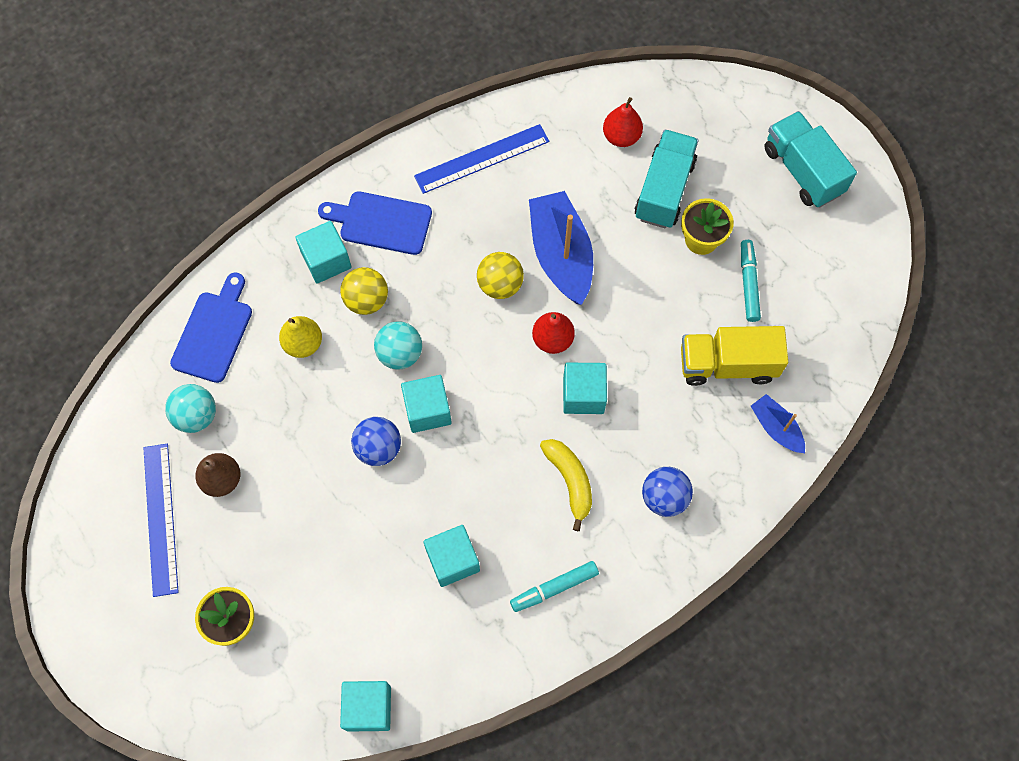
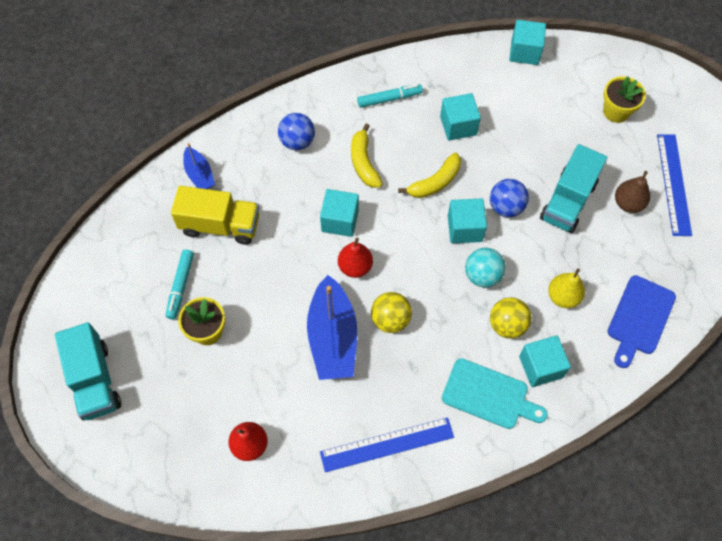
camera: 170 degrees left, 5 degrees down
turquoise ball [165,384,216,433] -> none
blue cutting board [318,191,432,255] -> turquoise cutting board [442,358,548,429]
turquoise truck [635,129,698,228] -> turquoise truck moved to [540,144,607,233]
none -> yellow banana [398,152,461,198]

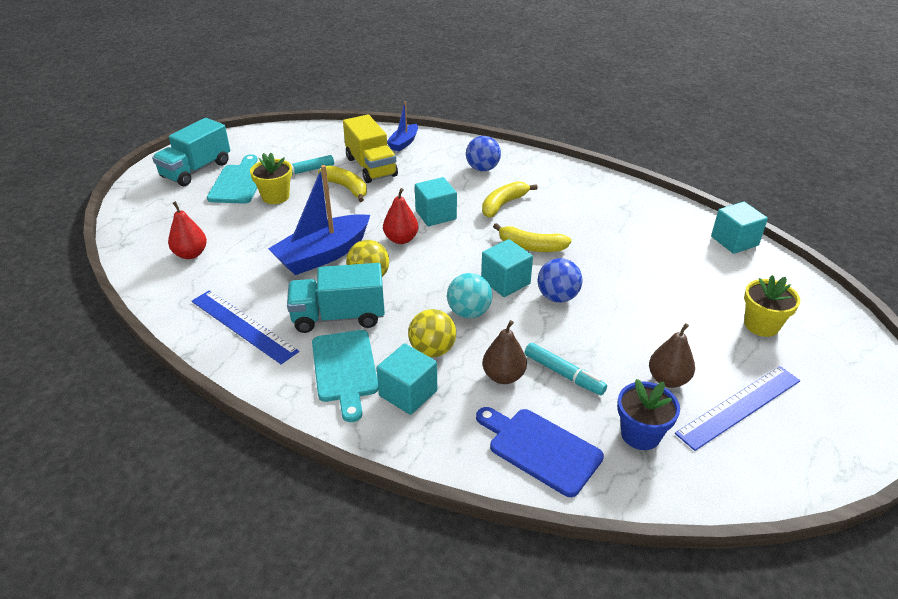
camera: 55 degrees right, 25 degrees down
turquoise marker [357,84,423,108] -> turquoise marker moved to [525,343,607,395]
turquoise cube [440,93,481,141] -> none
turquoise truck [540,144,607,233] -> turquoise truck moved to [287,263,385,333]
yellow pear [548,268,585,308] -> brown pear [483,320,527,384]
blue cutting board [607,275,676,368] -> blue cutting board turned 45 degrees clockwise [476,407,604,497]
none -> turquoise cutting board [207,154,258,204]
none -> yellow banana [318,165,367,202]
none -> blue flower pot [617,379,680,450]

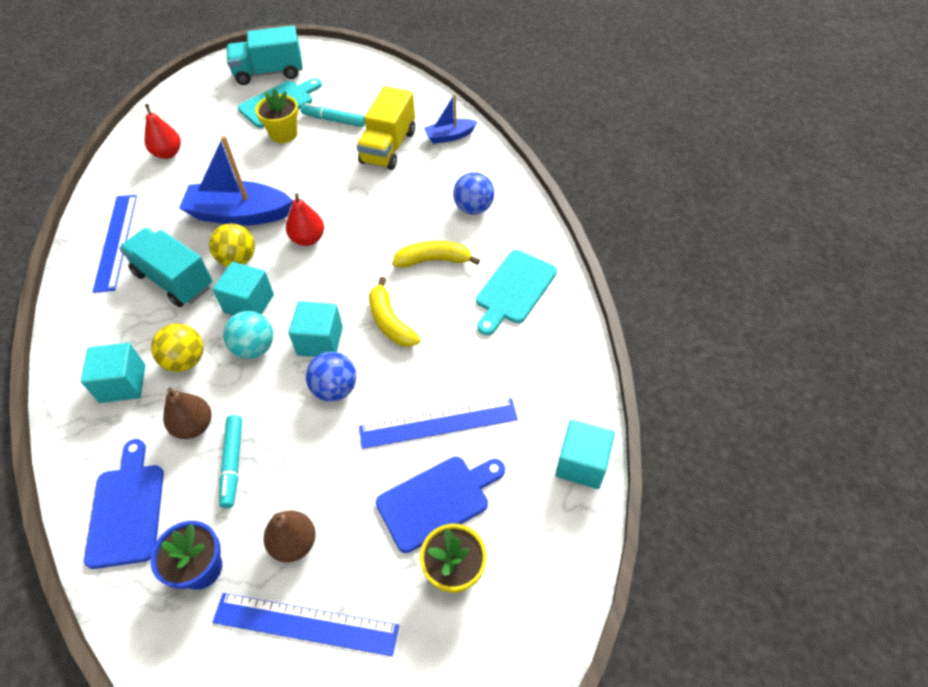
camera: 45 degrees right, 15 degrees up
turquoise cutting board [312,330,378,422] -> turquoise cutting board moved to [476,250,557,335]
yellow banana [318,165,367,202] -> none
turquoise cube [415,177,457,226] -> turquoise cube moved to [212,262,274,315]
none -> blue ruler [359,398,518,449]
none -> blue cutting board [376,457,505,553]

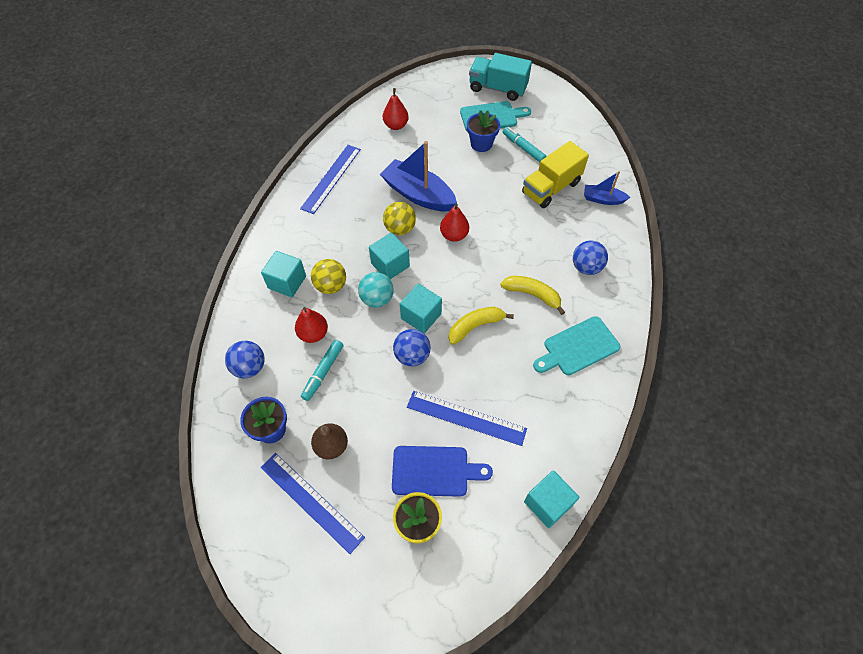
camera: 30 degrees right, 5 degrees up
blue cutting board [84,439,164,569] -> blue ball [225,341,265,378]
turquoise truck [119,228,212,307] -> none
brown pear [163,388,212,439] -> red pear [295,307,328,343]
yellow flower pot [255,89,299,143] -> blue flower pot [467,110,500,152]
yellow banana [369,277,420,347] -> yellow banana turned 60 degrees clockwise [449,307,514,345]

